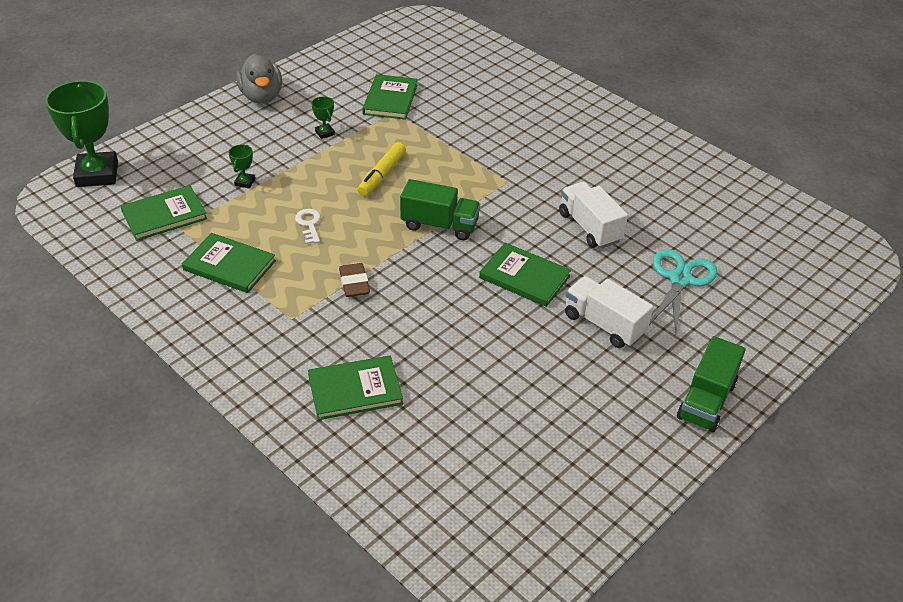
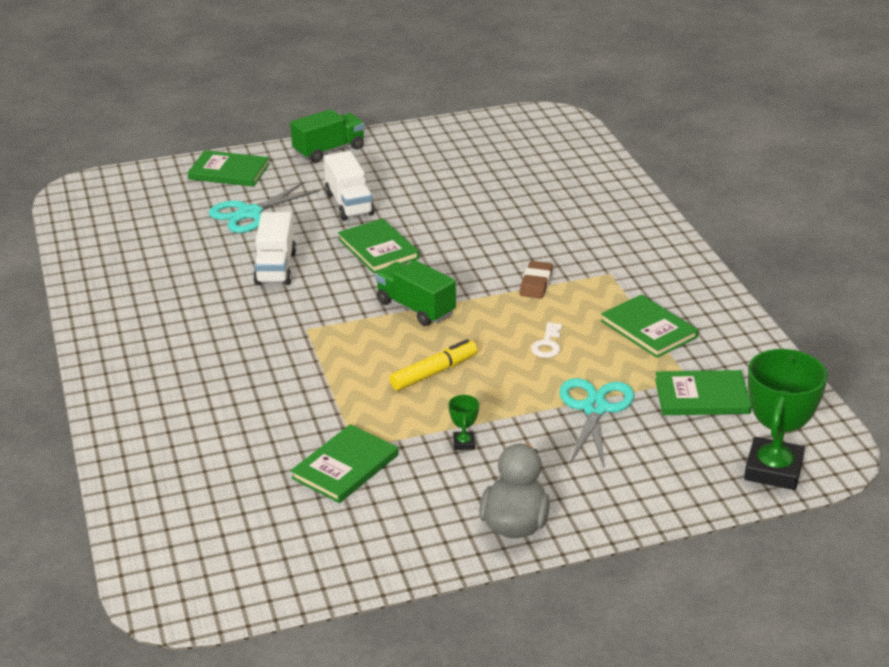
camera: 150 degrees left, 10 degrees down
green trophy [228,144,255,188] -> turquoise scissors [559,378,634,467]
green book [308,355,403,420] -> green book moved to [188,150,270,187]

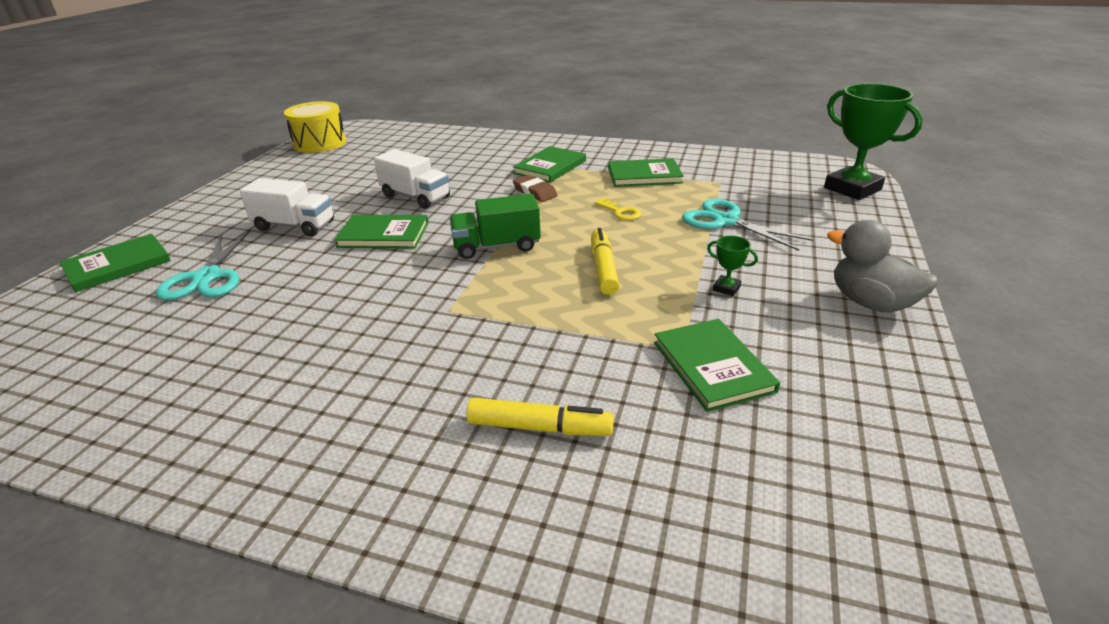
camera: 55 degrees left, 0 degrees up
white truck [253,212,296,285] -> white truck moved to [374,149,450,209]
green truck [290,109,365,163] -> none
white key [531,322,562,358] -> yellow key [594,198,641,220]
green book [655,370,751,415] -> green book moved to [513,146,586,183]
none -> yellow drum [284,101,346,153]
none -> yellow marker [466,398,614,436]

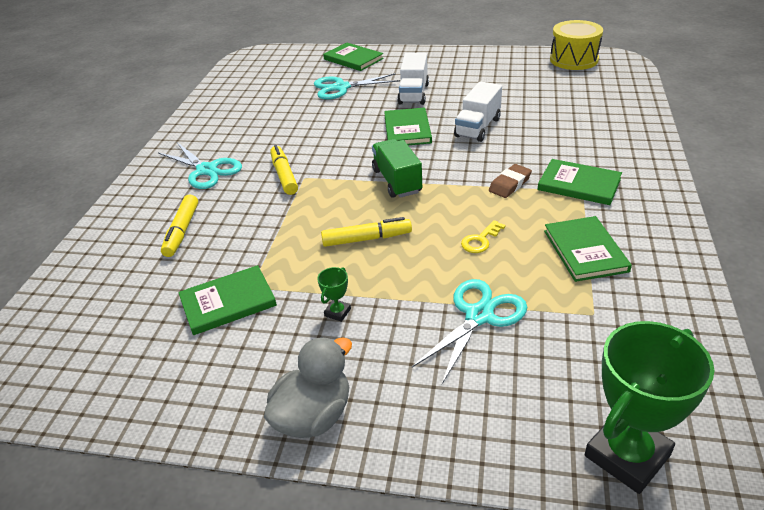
camera: 85 degrees right, 5 degrees up
none -> turquoise scissors [158,142,242,189]
none -> yellow marker [270,145,298,195]

